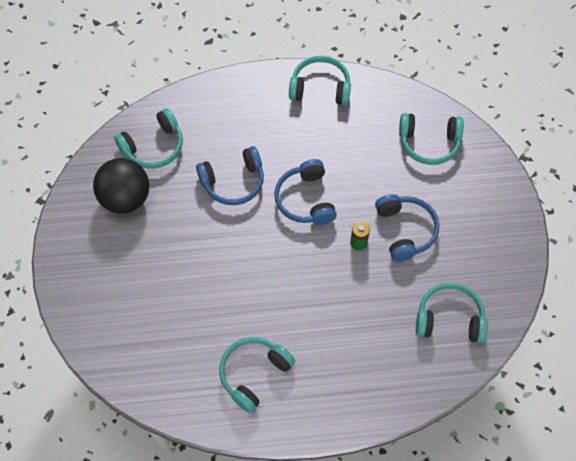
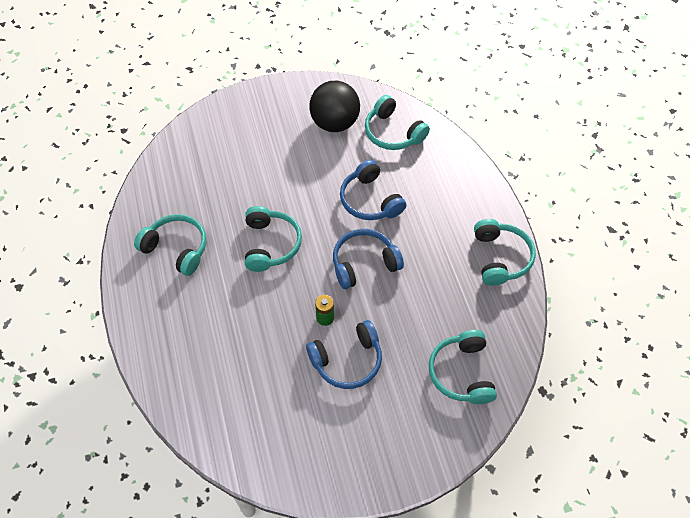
camera: 80 degrees right, 5 degrees down
turquoise headphones [416,283,488,344] -> turquoise headphones moved to [245,206,302,272]

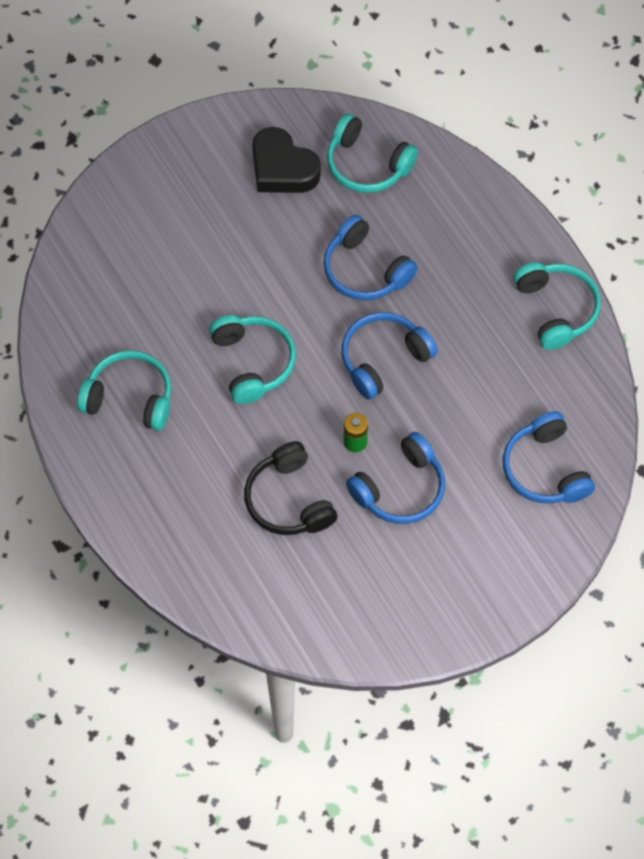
camera: 15 degrees left, 5 degrees up
black ball [309,81,360,132] -> black heart [252,127,321,193]
turquoise headphones [429,330,497,404] -> blue headphones [503,411,595,503]
none -> black headphones [244,441,337,535]

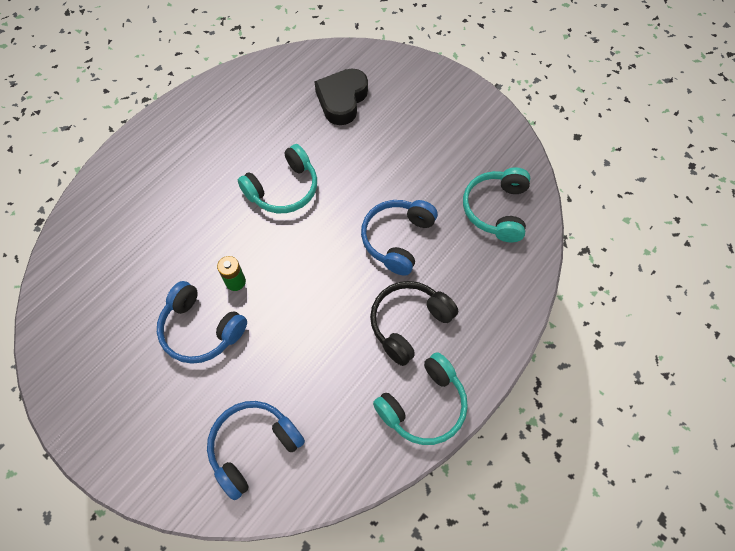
camera: 70 degrees right, 0 degrees up
turquoise headphones [77,350,171,431] -> none
black headphones [244,441,337,535] -> black headphones moved to [370,281,458,366]
black heart [252,127,321,193] -> black heart moved to [314,68,368,125]
blue headphones [341,312,438,400] -> none

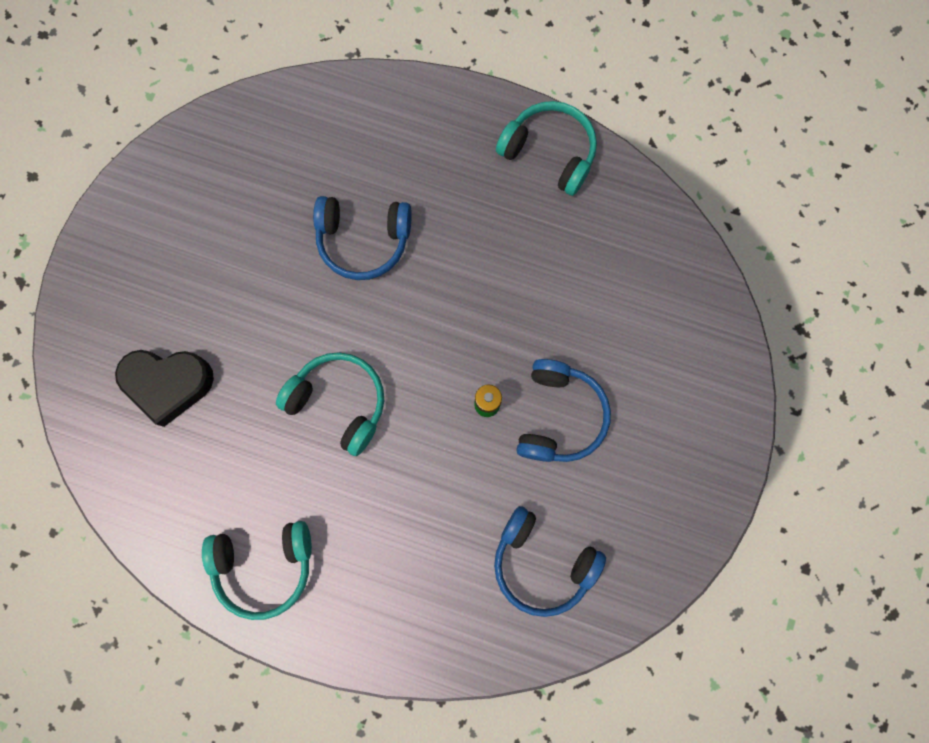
camera: 110 degrees left, 15 degrees up
blue headphones [207,401,305,500] -> blue headphones moved to [494,506,606,617]
black headphones [370,281,458,366] -> none
turquoise headphones [463,167,530,242] -> turquoise headphones moved to [202,521,312,620]

